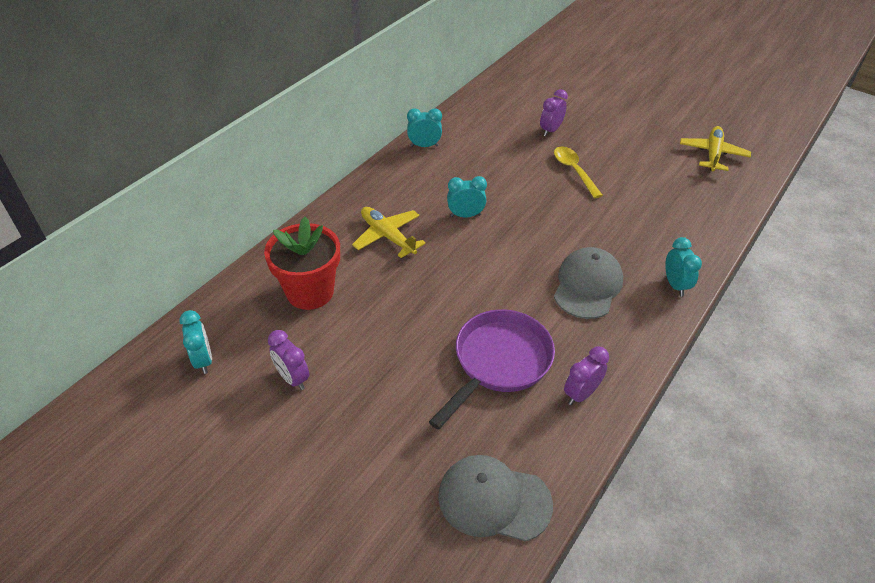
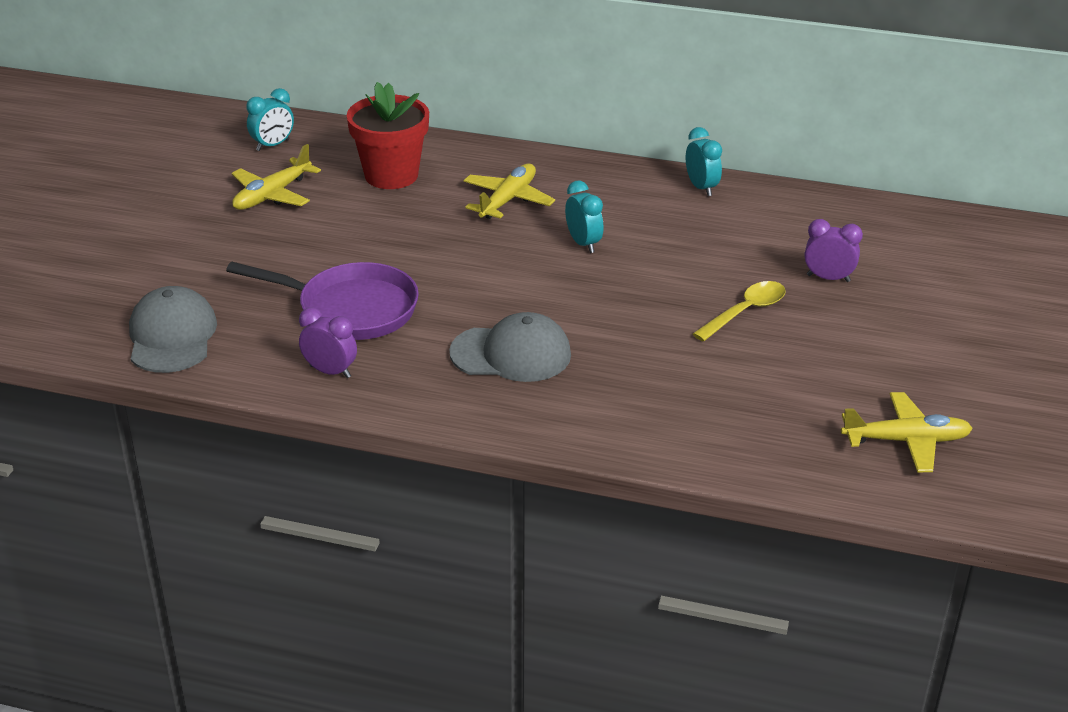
camera: 70 degrees right, 10 degrees down
purple clock [268,330,309,390] -> yellow plane [232,144,321,210]
turquoise clock [665,237,702,297] -> none

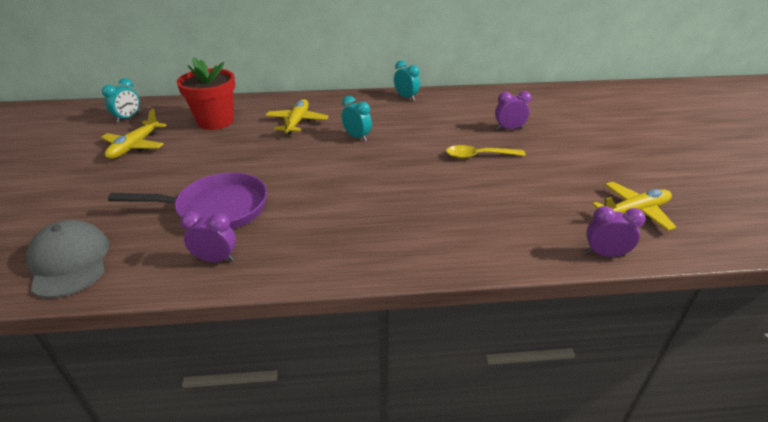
camera: 20 degrees left, 0 degrees up
grey cap [449,312,571,382] -> none
yellow spoon [693,281,786,342] -> yellow spoon turned 120 degrees counterclockwise [446,145,526,159]
none -> purple clock [586,206,646,257]

